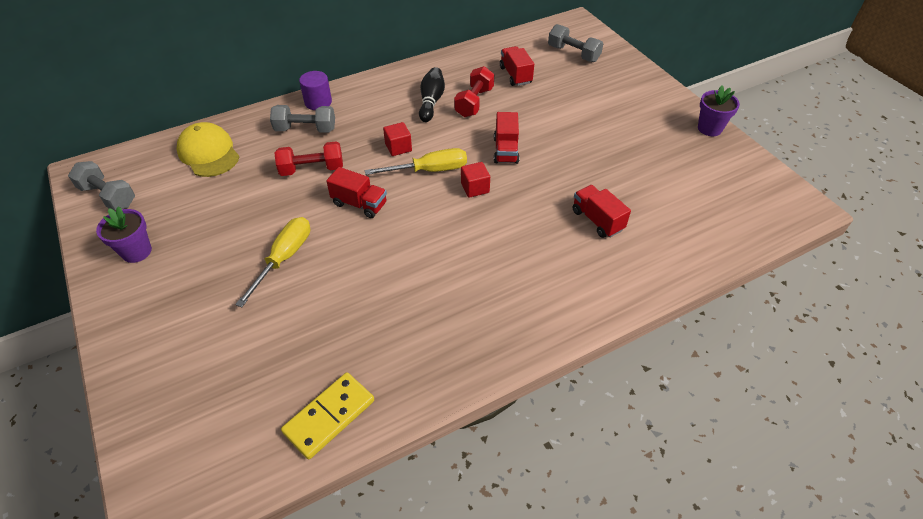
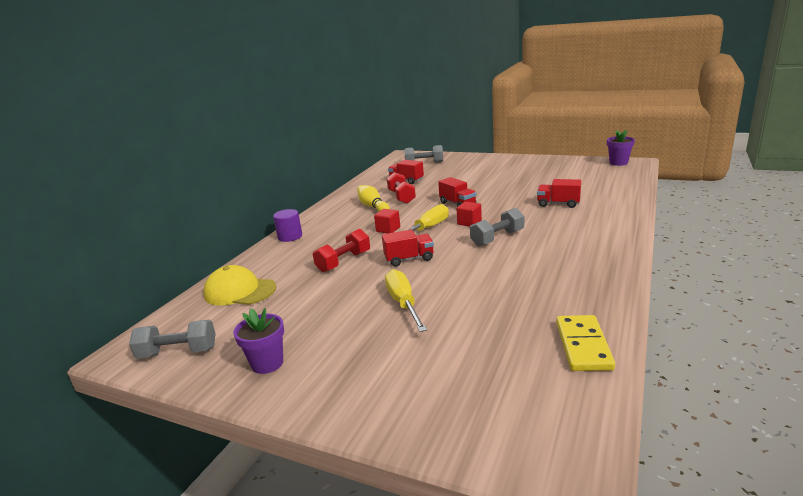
camera: 35 degrees left, 25 degrees down
grey dumbbell [270,105,335,133] -> grey dumbbell moved to [470,208,524,246]
black bowling pin [419,67,445,122] -> yellow bowling pin [357,185,390,212]
purple flower pot [698,86,740,136] -> purple flower pot moved to [607,130,635,166]

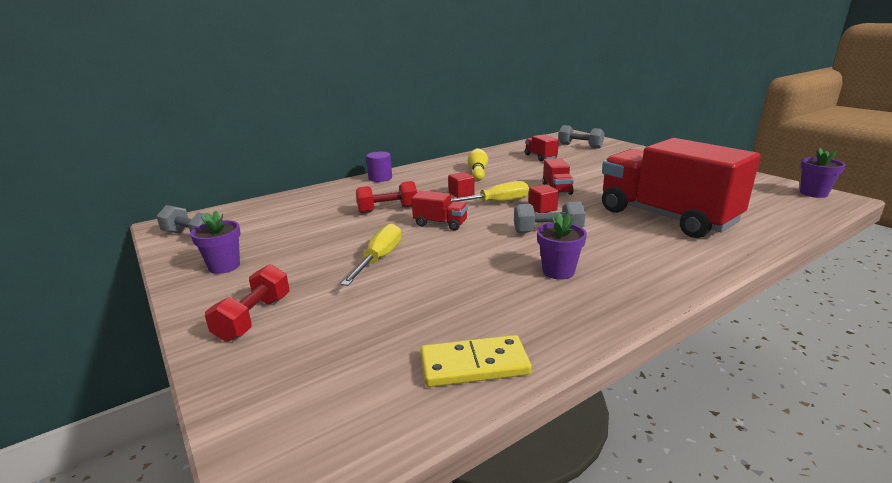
camera: 30 degrees right, 0 degrees up
yellow cap [203,265,276,305] -> none
red dumbbell [387,172,416,204] -> red dumbbell moved to [205,264,290,342]
red truck [537,179,581,208] -> red truck [602,138,760,238], size x2.44
yellow domino [556,315,615,371] -> yellow domino turned 45 degrees clockwise [420,335,532,387]
none -> purple flower pot [537,213,587,280]

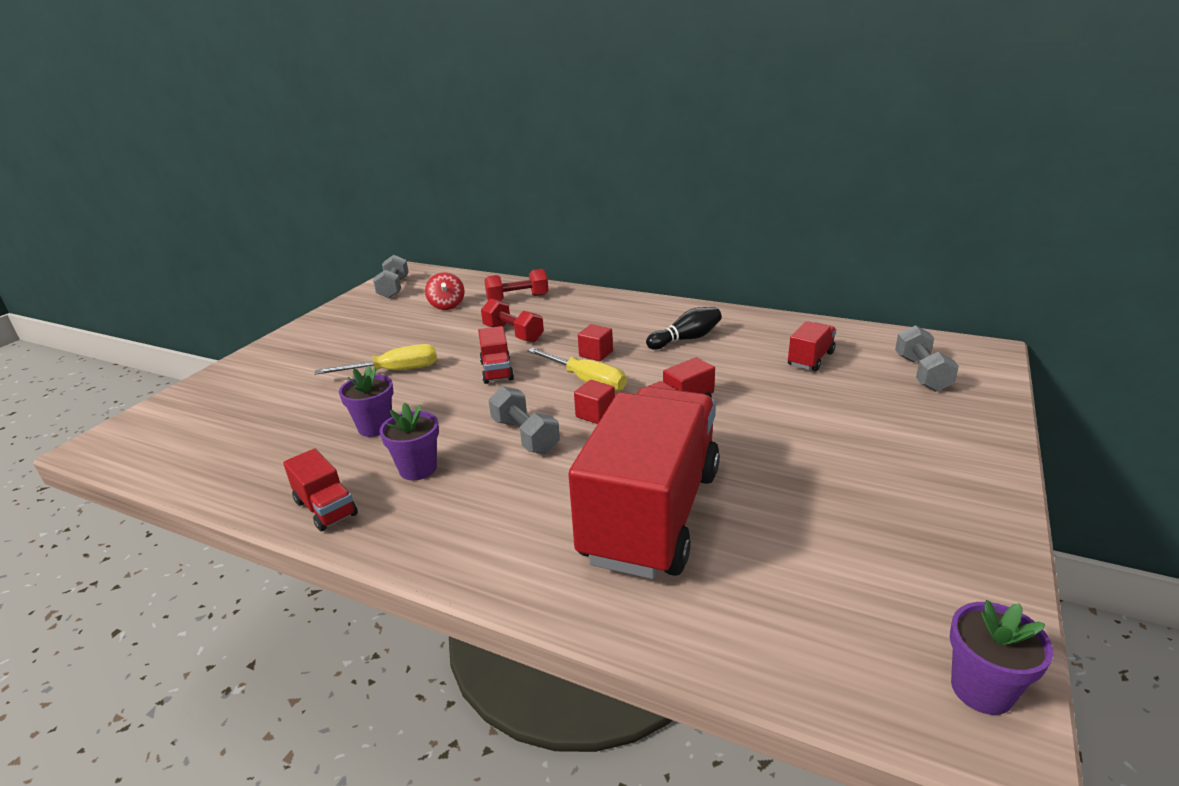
camera: 60 degrees right, 5 degrees up
purple flower pot [190,211,241,274] -> purple flower pot moved to [339,365,393,437]
red dumbbell [205,264,290,342] -> red dumbbell moved to [484,269,549,301]
purple cylinder [366,151,392,182] -> none
yellow domino [420,335,532,387] -> none
yellow bowling pin [468,148,488,181] -> black bowling pin [646,307,722,350]
none -> red truck [283,449,358,531]
none -> red spinning top [425,272,465,310]

